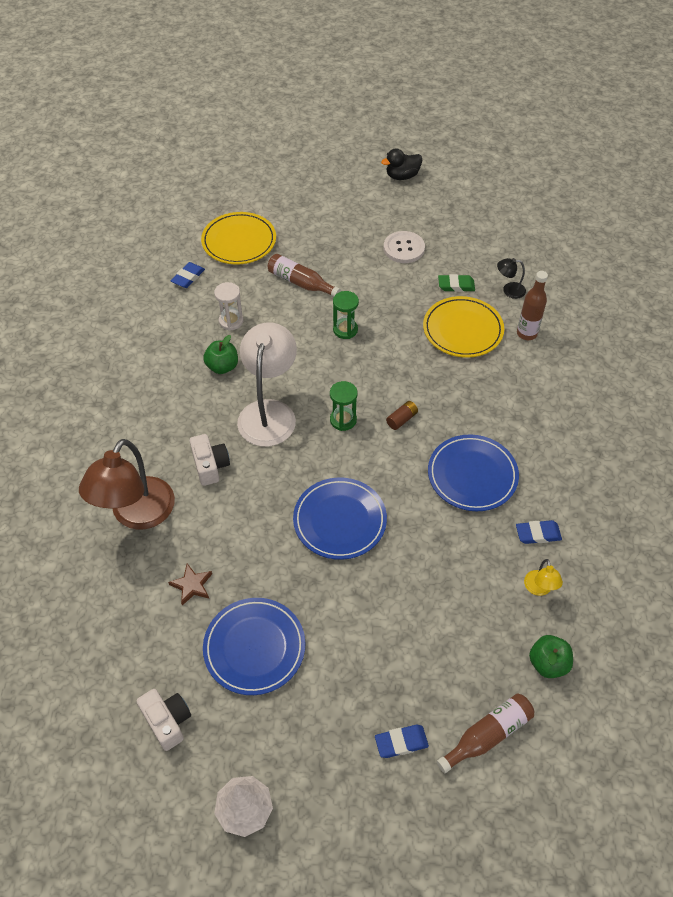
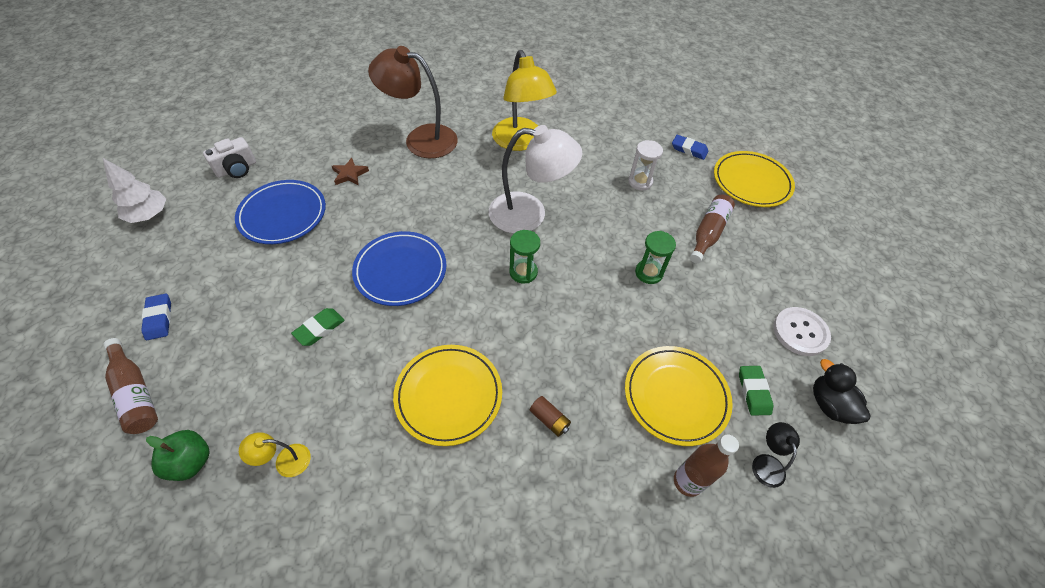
camera: 85 degrees right, 0 degrees up
white camera [190,434,230,486] -> none
green apple [203,335,238,374] -> none
black duck [381,148,422,180] -> black duck moved to [813,359,871,424]
brown battery [386,401,418,430] -> brown battery moved to [530,396,571,437]
blue plate [428,434,519,511] -> yellow plate [393,345,502,446]
blue eraser [516,520,562,544] -> none
none -> green eraser [291,308,345,346]
none -> yellow lamp [492,50,557,151]

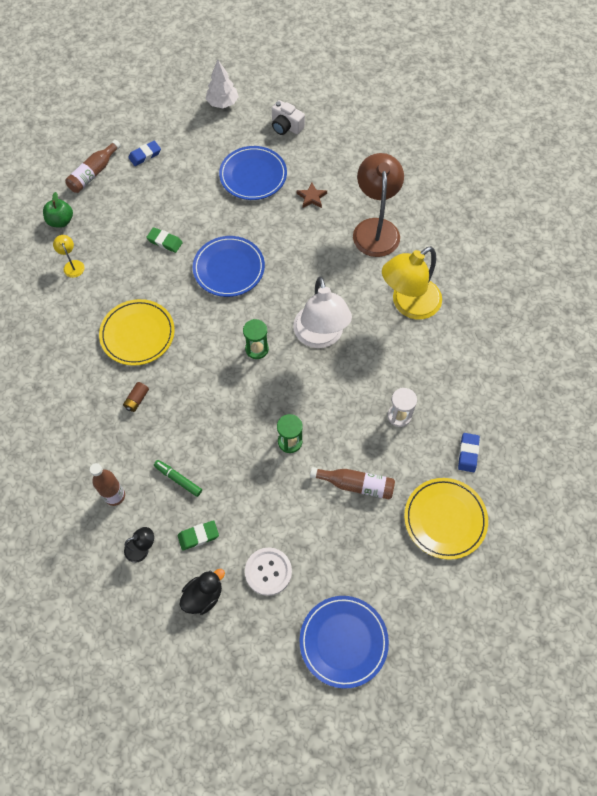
camera: 75 degrees right, 10 degrees up
yellow plate [625,346,733,446] -> green marker [154,460,202,497]
none -> blue plate [300,596,389,689]

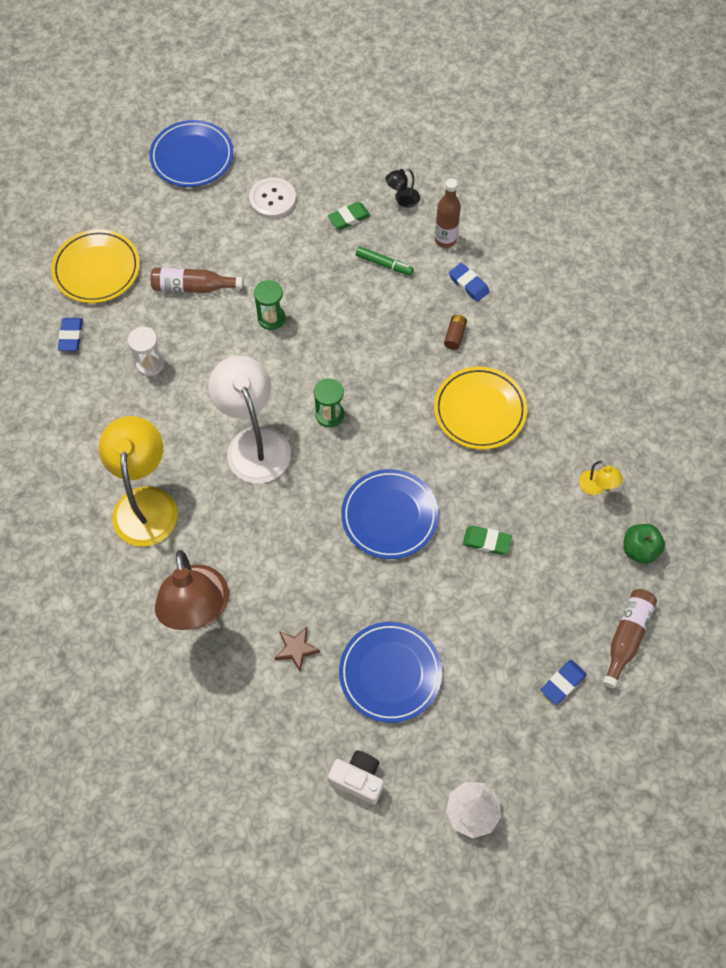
camera: 170 degrees right, 0 degrees up
black duck [180,569,225,615] -> none
yellow lamp [382,246,442,320] -> yellow lamp turned 45 degrees counterclockwise [98,416,178,547]
none -> blue eraser [449,263,490,302]

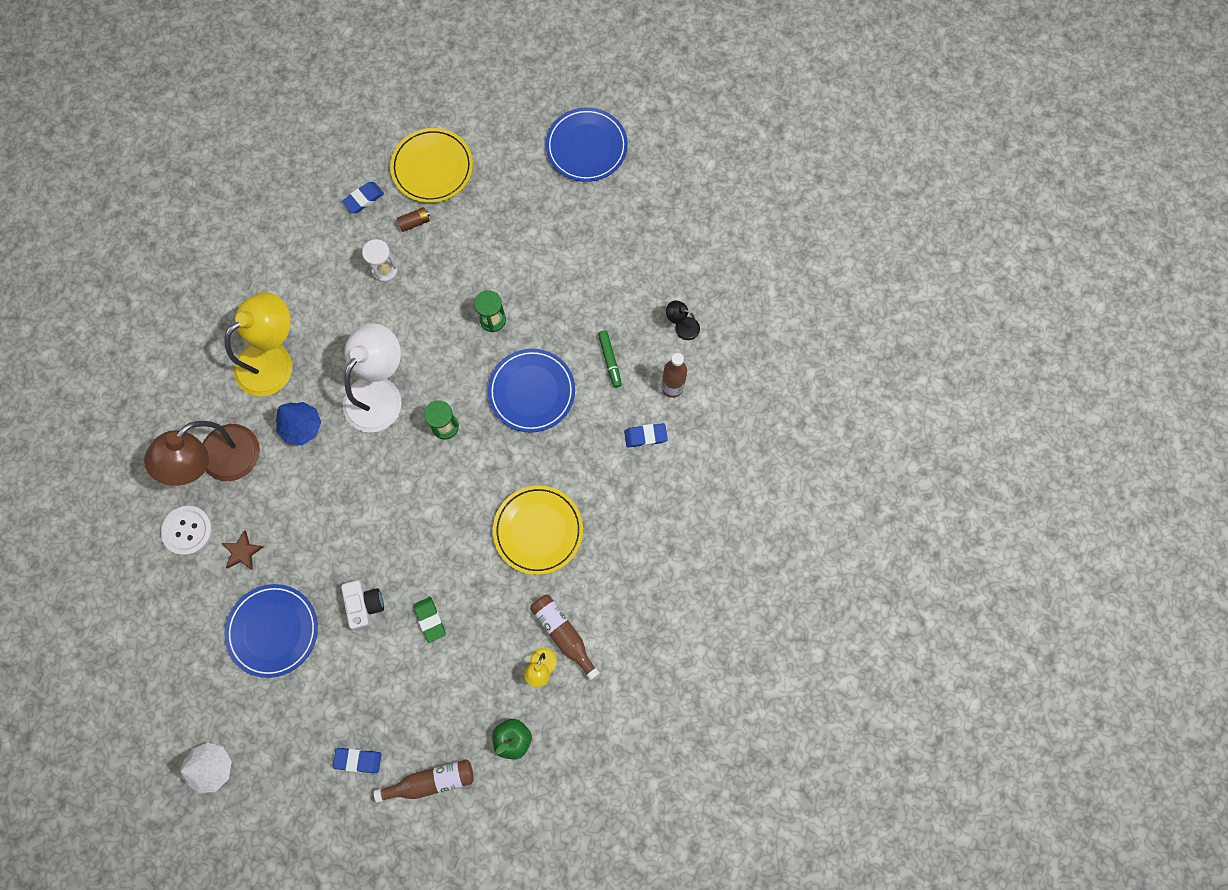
camera: 50 degrees right, 10 degrees up
brown bottle [151,268,243,293] -> brown bottle moved to [530,595,600,680]
white button [249,177,296,218] -> white button moved to [161,506,213,556]
green eraser [328,202,371,230] -> none
white camera [328,751,384,805] -> white camera moved to [341,580,384,631]
blue plate [341,469,439,559] -> blue plate moved to [488,349,575,433]
brown battery [444,315,467,350] -> brown battery moved to [397,207,430,232]
blue eraser [449,263,490,302] -> blue eraser turned 75 degrees clockwise [624,423,668,448]
none -> blue tree [276,402,321,445]

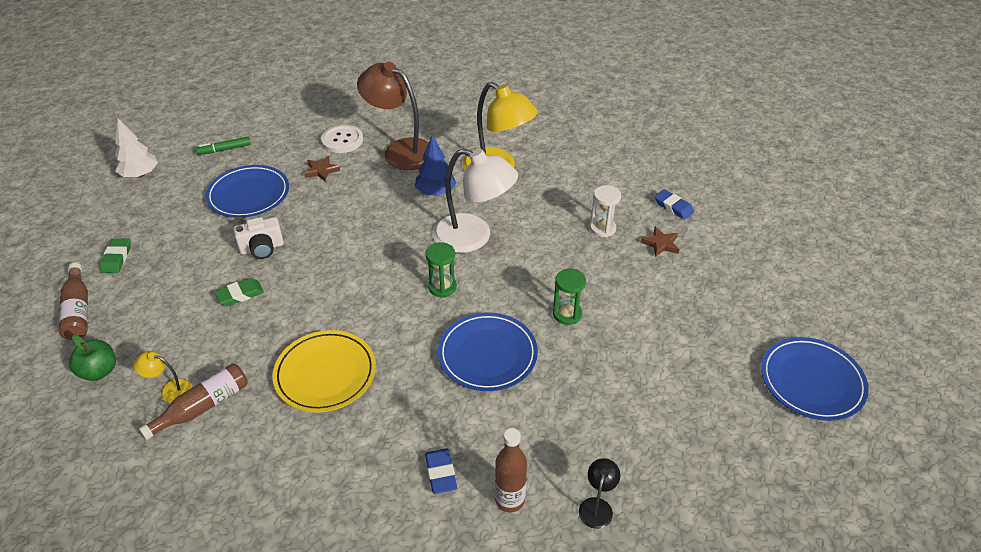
camera: 85 degrees right, 30 degrees down
blue eraser [333,748,382,773] -> green eraser [100,238,131,273]
yellow plate [390,128,473,203] -> none
brown battery [397,207,430,232] -> brown star [640,227,679,257]
green marker [598,330,622,388] -> green marker moved to [196,137,251,155]

